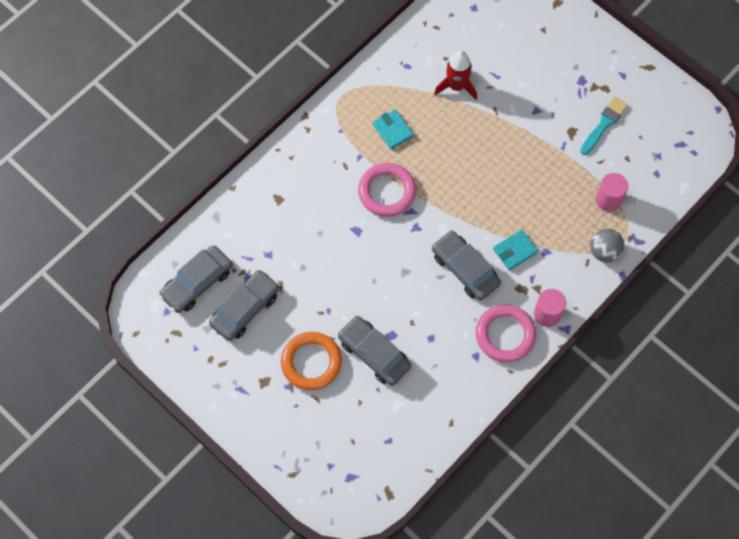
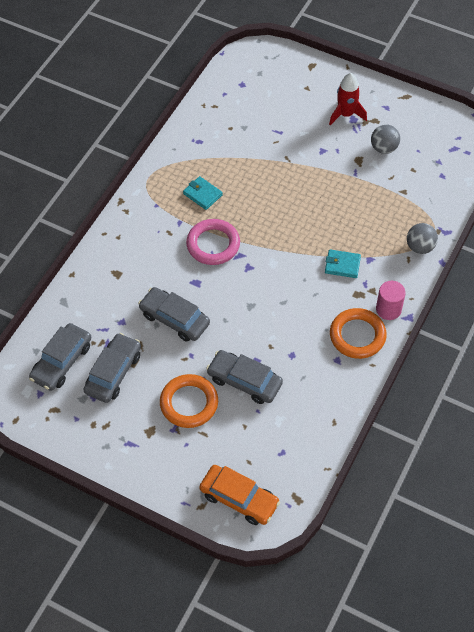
camera: 15 degrees left, 10 degrees down
grey car [432,230,501,300] -> grey car moved to [138,287,210,342]
red rocket [434,51,477,100] -> red rocket moved to [329,73,367,125]
pink ring [476,304,536,362] -> orange ring [330,308,387,359]
turquoise wallet [493,229,538,271] -> turquoise wallet turned 60 degrees clockwise [325,249,361,278]
turquoise brush [580,97,628,155] -> grey ball [371,124,400,154]
pink cylinder [595,173,628,212] -> none
none -> orange car [199,465,280,525]

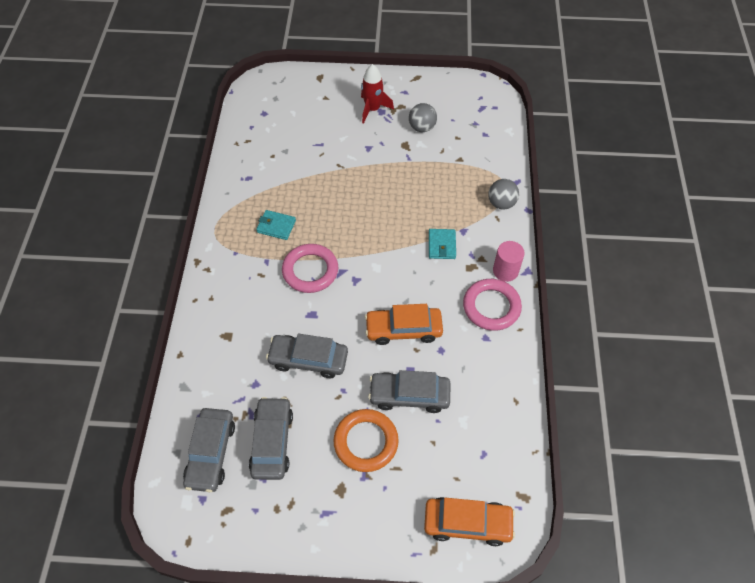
camera: 25 degrees left, 0 degrees up
turquoise wallet [325,249,361,278] -> turquoise wallet turned 75 degrees counterclockwise [429,229,456,259]
orange ring [330,308,387,359] -> pink ring [463,279,522,331]
none -> orange car [365,304,443,345]

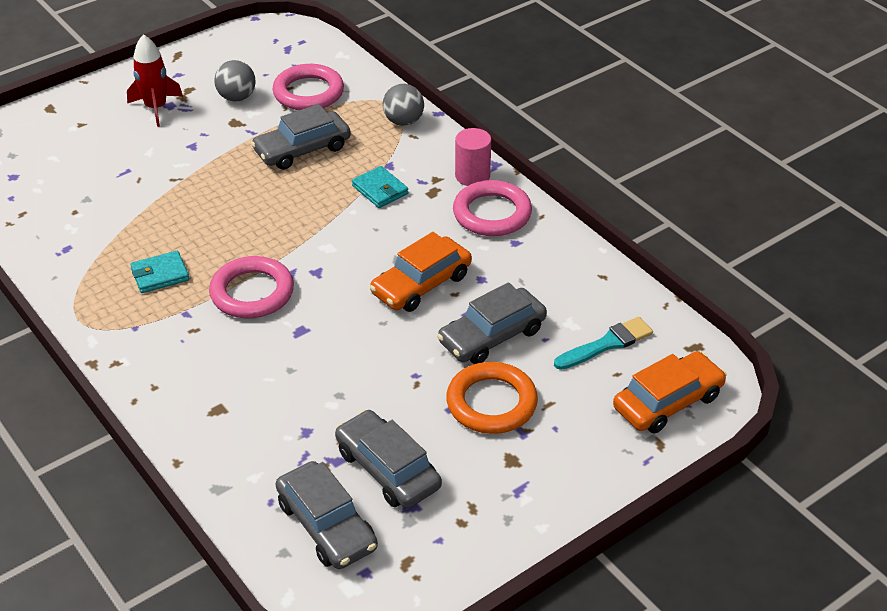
camera: 40 degrees left, 15 degrees down
grey car [266,334,348,378] -> grey car moved to [251,104,351,170]
none -> pink ring [272,64,344,110]
none -> turquoise brush [554,317,653,370]

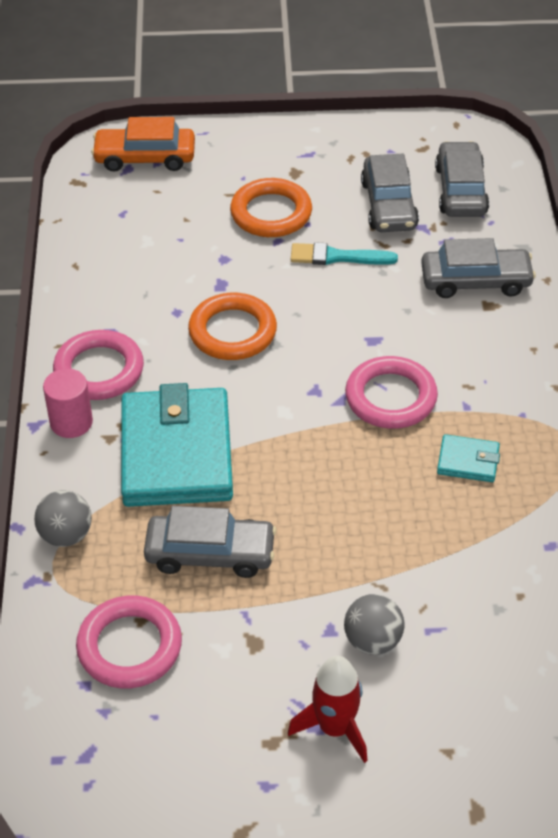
camera: 145 degrees left, 5 degrees up
grey ball [214,60,256,102] -> grey ball moved to [344,594,404,655]
turquoise wallet [352,166,408,208] -> turquoise wallet [121,383,233,507], size x2.33
orange car [370,232,472,312] -> orange ring [188,293,277,360]
grey car [437,282,547,364] -> grey car moved to [421,238,536,298]
turquoise brush [554,317,653,370] -> turquoise brush moved to [291,242,398,265]

